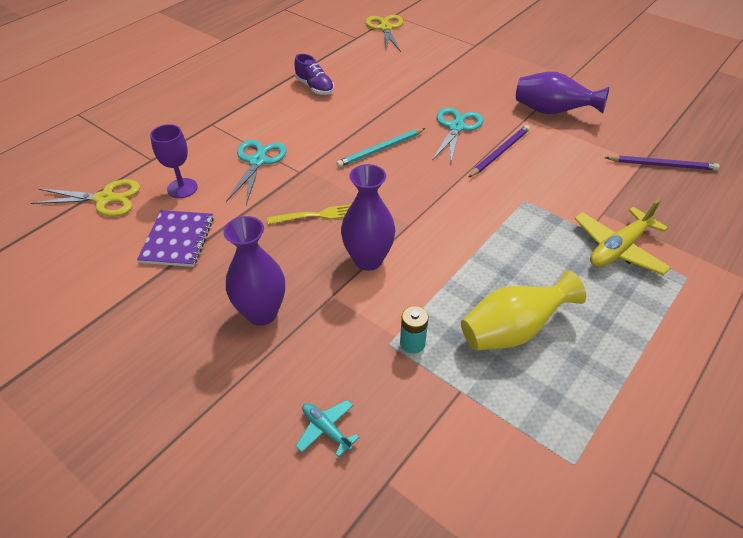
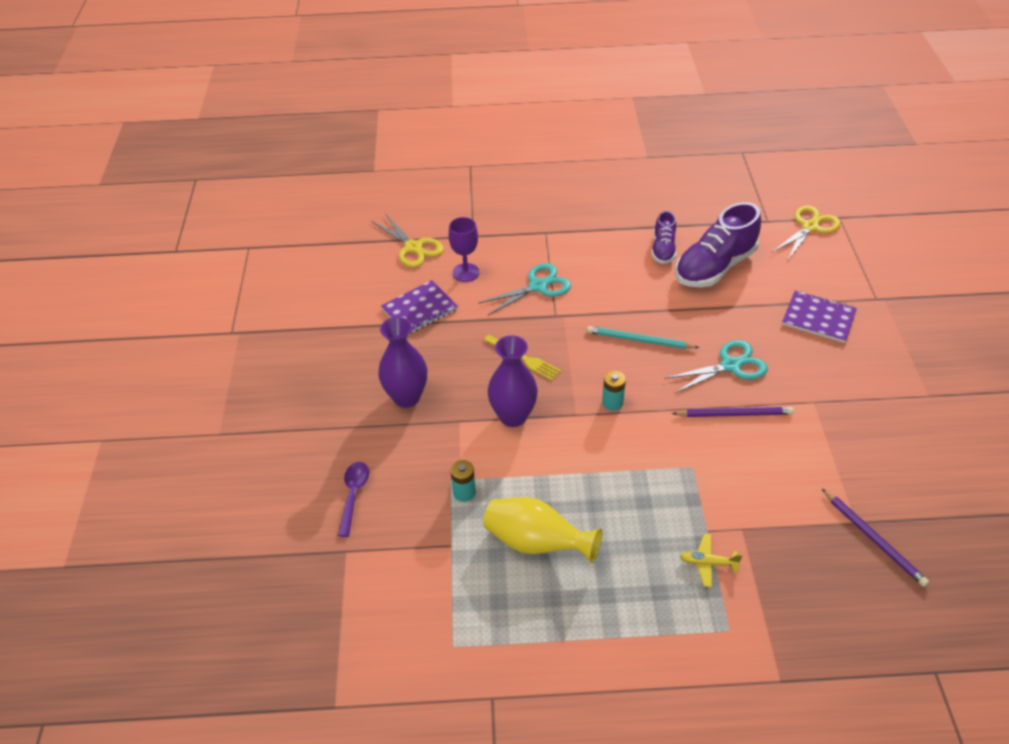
camera: 50 degrees right, 0 degrees up
turquoise plane [295,400,360,457] -> purple spoon [338,462,369,537]
purple vase [516,72,609,114] -> none
yellow plane [574,199,671,275] -> yellow plane [680,534,743,587], size x0.54
none -> turquoise battery [602,371,626,411]
none -> purple shoe [675,202,761,287]
none -> purple notebook [782,291,857,343]

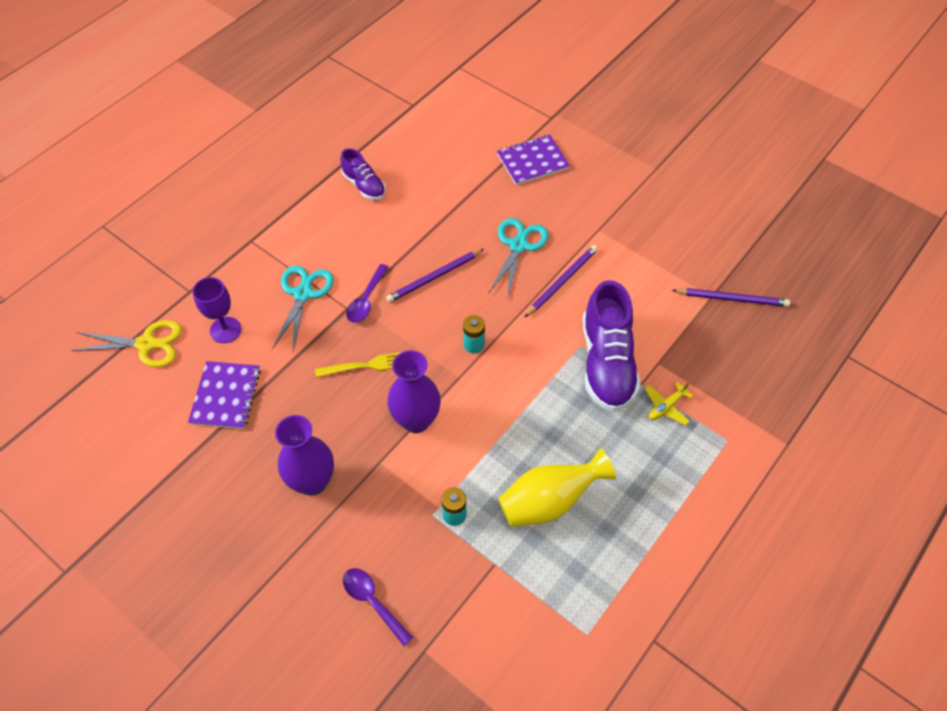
camera: 50 degrees left, 10 degrees up
turquoise pencil [587,326,699,349] -> purple pencil [386,249,484,303]
purple shoe [675,202,761,287] -> purple shoe moved to [583,280,640,412]
yellow scissors [772,205,841,260] -> none
none -> purple spoon [346,264,389,323]

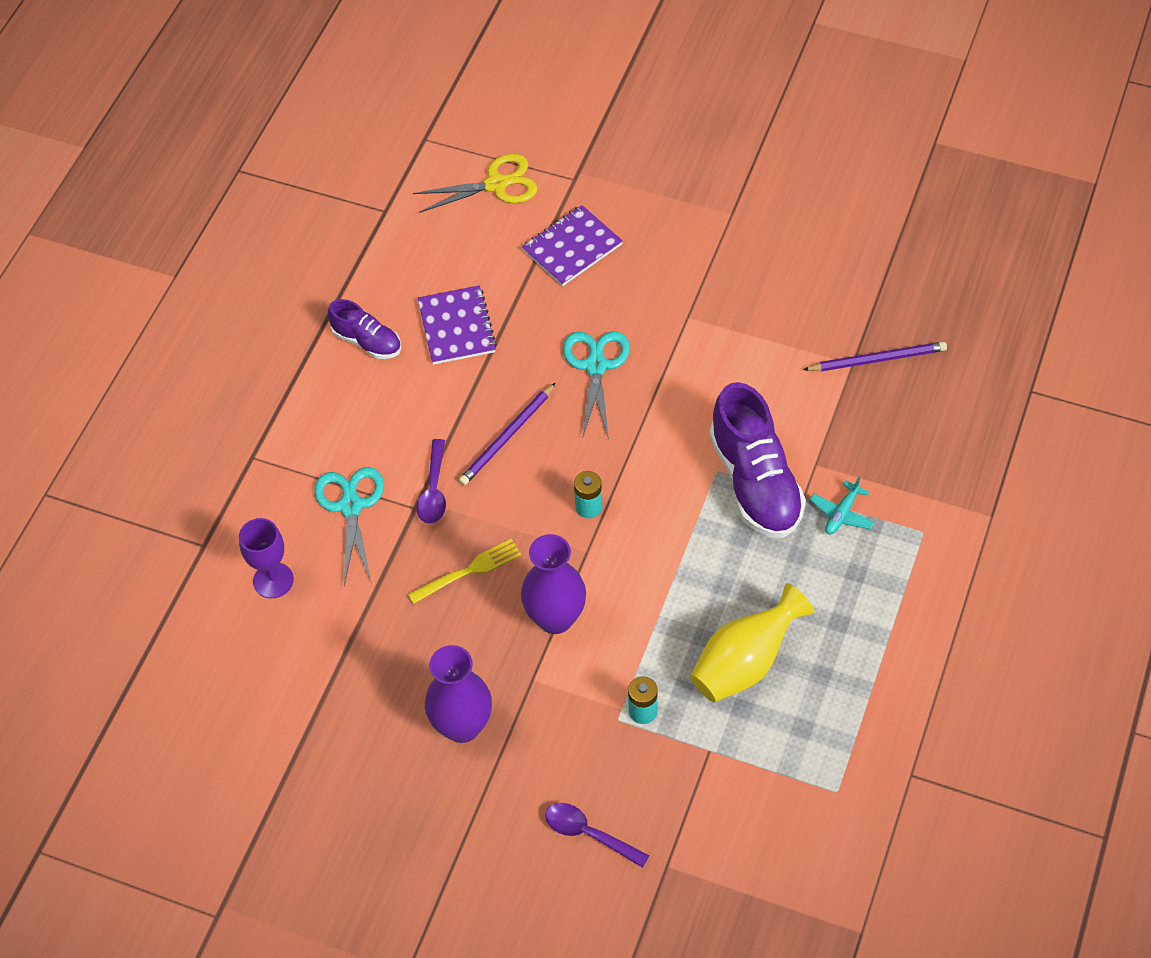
camera: 15 degrees left, 0 degrees up
yellow scissors [71,320,182,367] -> yellow scissors moved to [413,154,538,213]
purple notebook [188,361,261,429] -> purple notebook moved to [418,285,497,365]
purple pencil [525,245,598,317] -> none
yellow plane [644,382,693,425] -> turquoise plane [810,476,874,534]

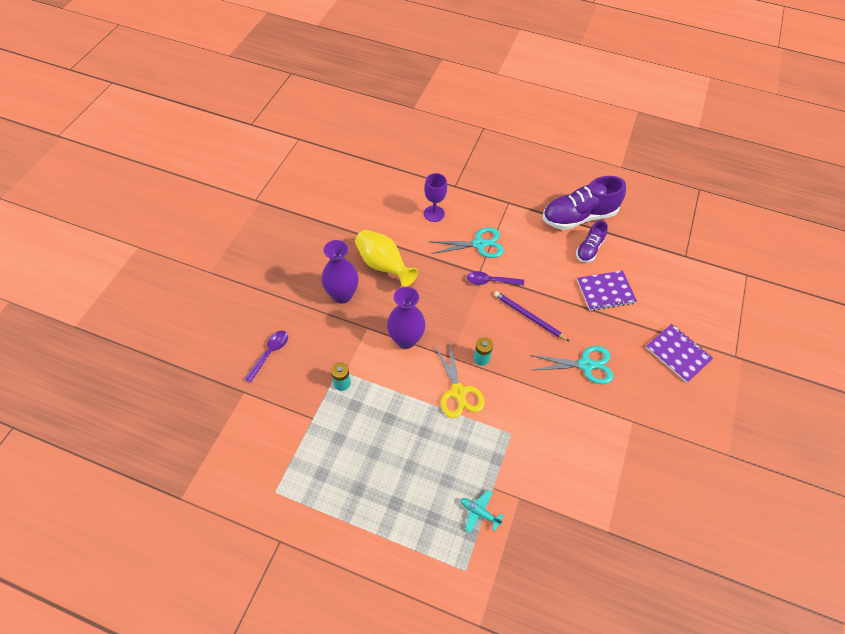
camera: 85 degrees right, 0 degrees up
yellow fork [408,539,521,604] -> none
yellow scissors [413,154,538,213] -> yellow scissors moved to [434,341,485,418]
yellow vase [690,583,814,702] -> yellow vase moved to [355,230,418,287]
purple shoe [709,382,806,538] -> purple shoe moved to [543,176,626,230]
purple pencil [803,342,947,372] -> none

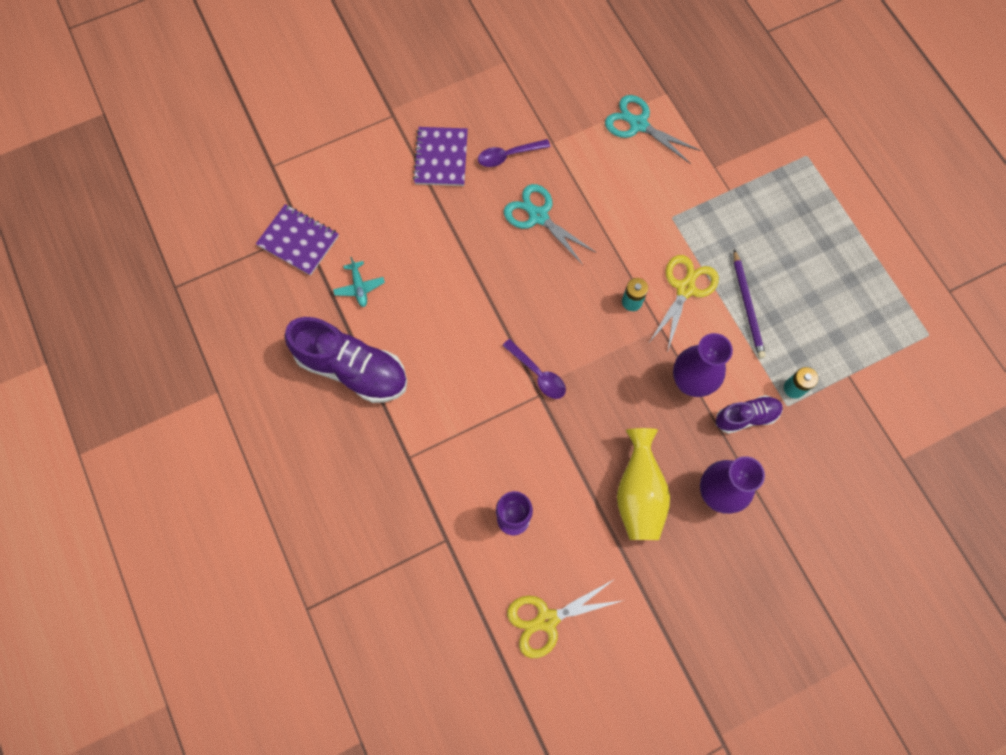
camera: 135 degrees left, 15 degrees up
purple spoon [245,331,288,382] -> purple spoon moved to [478,139,550,167]
turquoise scissors [429,227,504,258] -> turquoise scissors moved to [605,95,701,164]
turquoise plane [461,490,504,533] -> turquoise plane moved to [333,257,385,307]
purple pencil [494,291,569,341] -> purple pencil moved to [734,249,766,358]
purple shoe [576,220,608,263] -> purple shoe moved to [716,395,783,434]
purple notebook [577,271,637,311] -> purple notebook moved to [256,204,339,276]
none -> yellow scissors [507,580,625,658]

